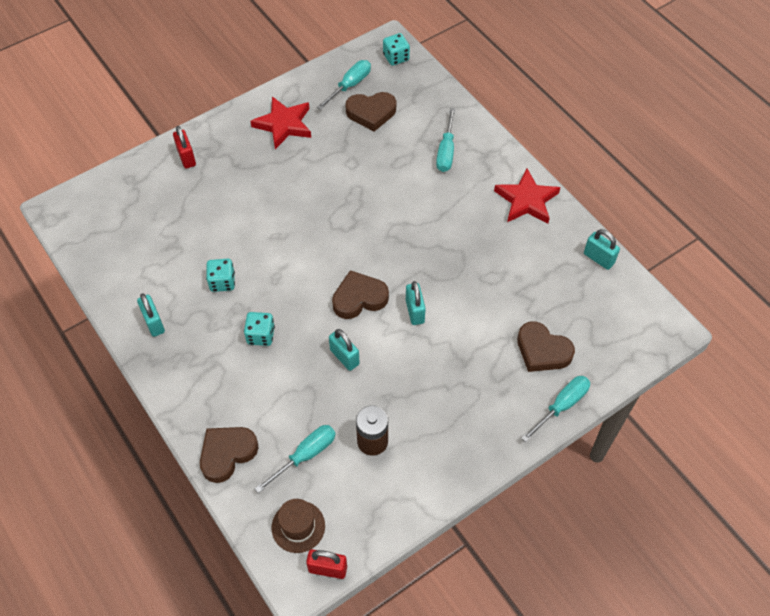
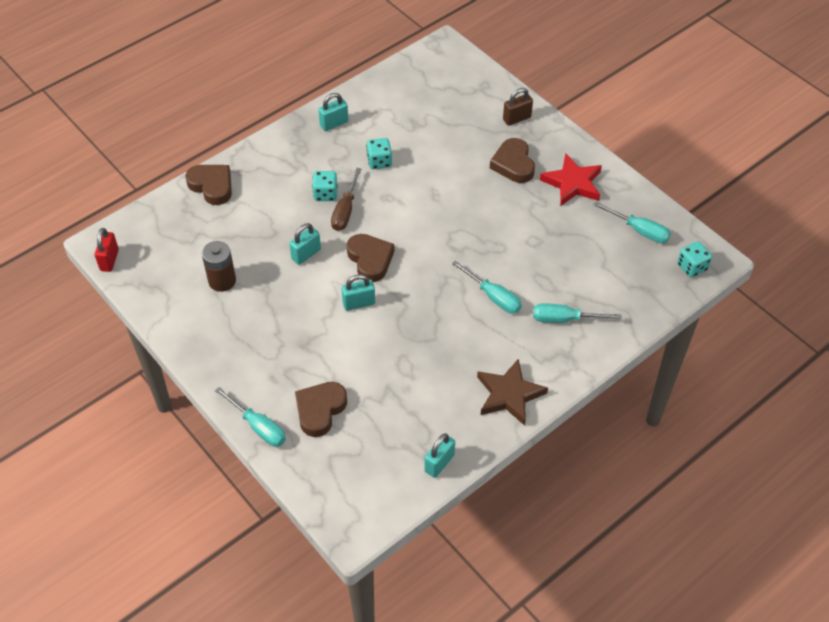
camera: 85 degrees right, 5 degrees down
red padlock [173,126,196,169] -> brown padlock [503,88,533,126]
turquoise screwdriver [255,425,336,493] -> turquoise screwdriver moved to [452,261,522,314]
brown hat [272,499,325,553] -> none
brown heart [345,92,396,132] -> brown heart moved to [490,138,535,183]
red star [494,169,561,224] -> brown star [477,358,548,426]
none -> brown screwdriver [331,168,361,231]

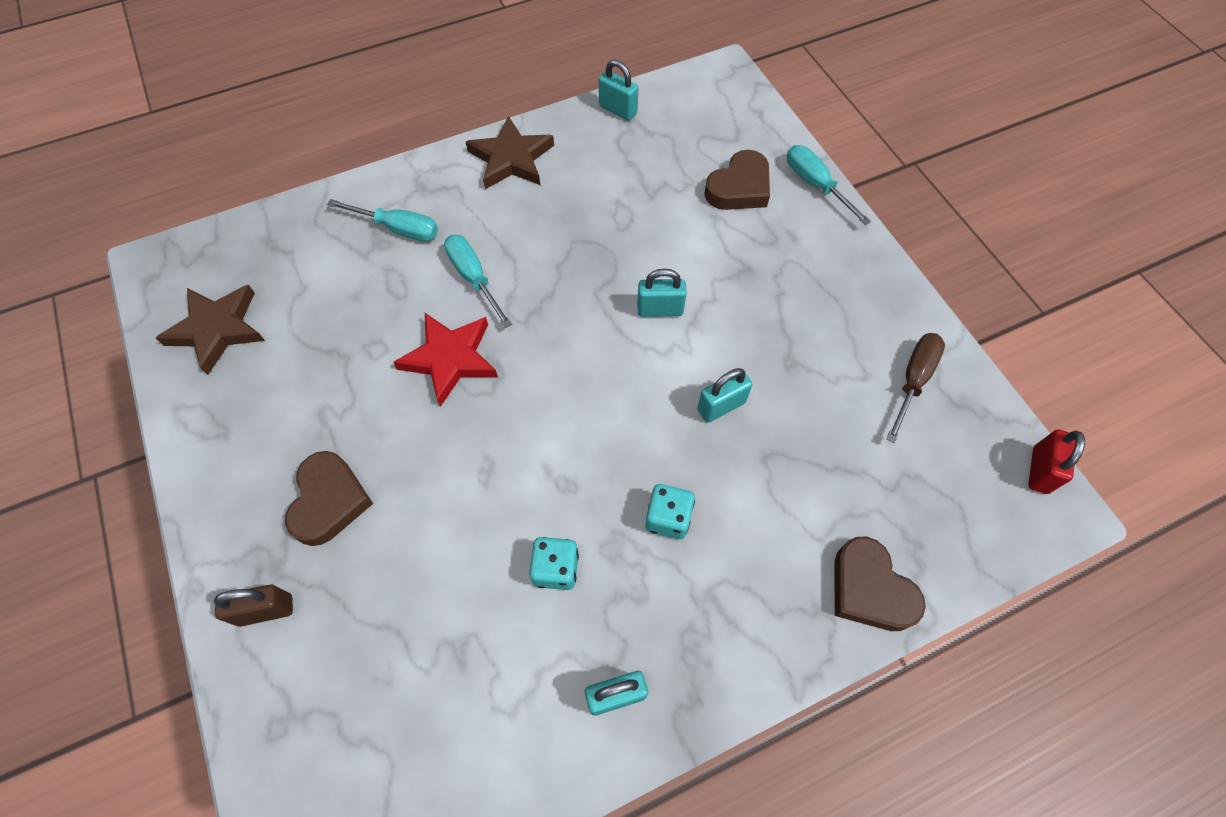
camera: 165 degrees left, 10 degrees up
brown battery [202,241,236,292] -> none
brown screwdriver [331,168,361,231] -> brown screwdriver moved to [886,333,945,443]
brown heart [347,234,394,282] -> none
turquoise padlock [424,434,455,478] -> turquoise padlock turned 75 degrees clockwise [599,59,638,121]
red star [540,153,602,206] -> red star moved to [393,313,498,407]
turquoise screwdriver [594,202,671,243] -> brown star [156,285,265,375]
turquoise dice [677,241,712,278] -> none

